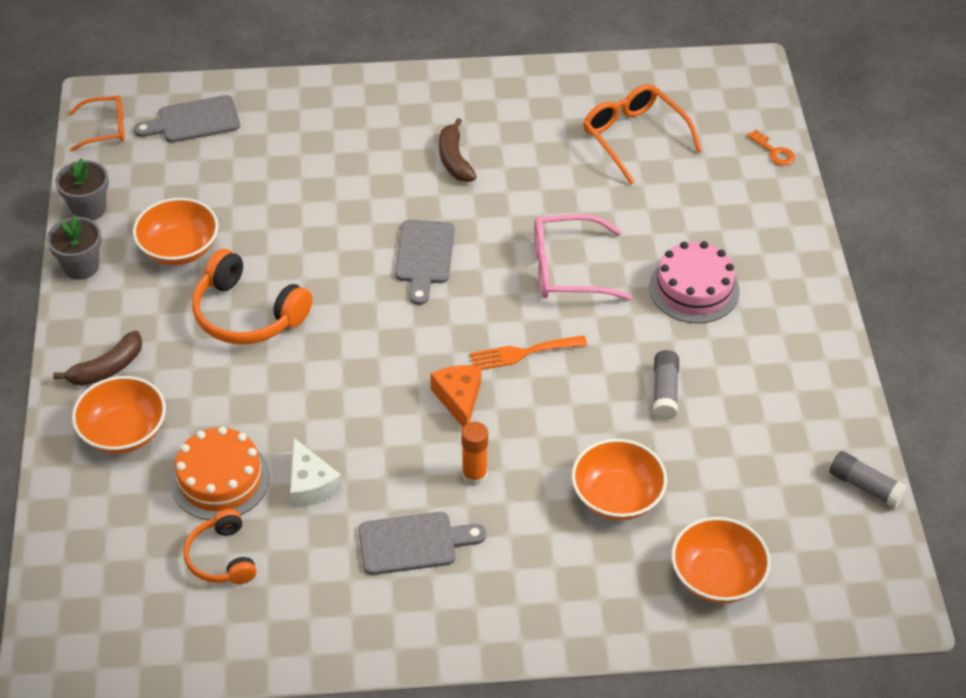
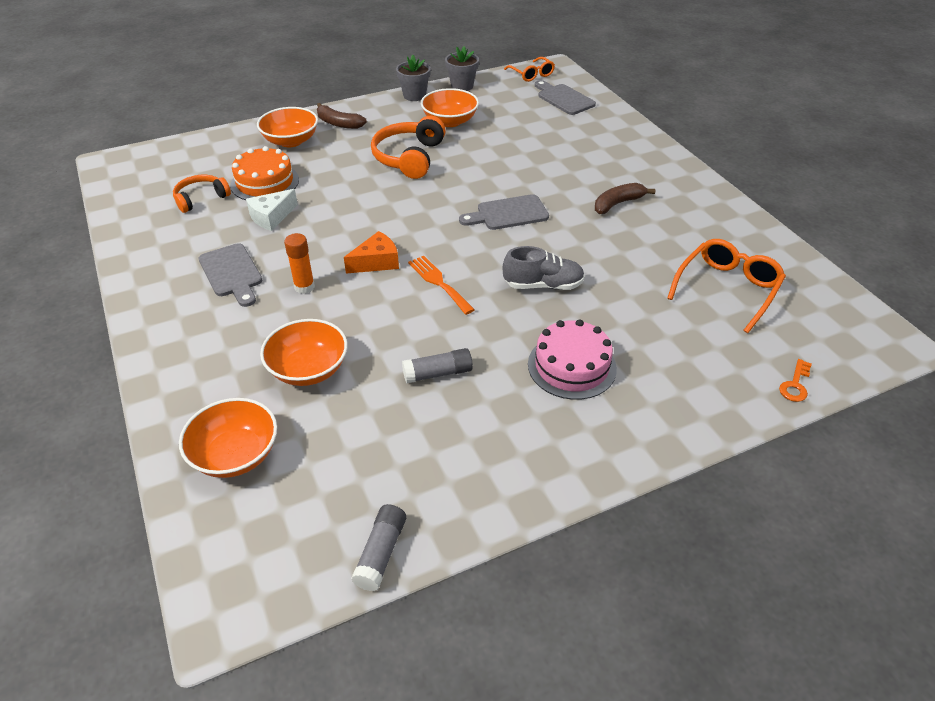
camera: 70 degrees right, 5 degrees down
pink glasses [534,214,632,300] -> grey shoe [503,246,585,290]

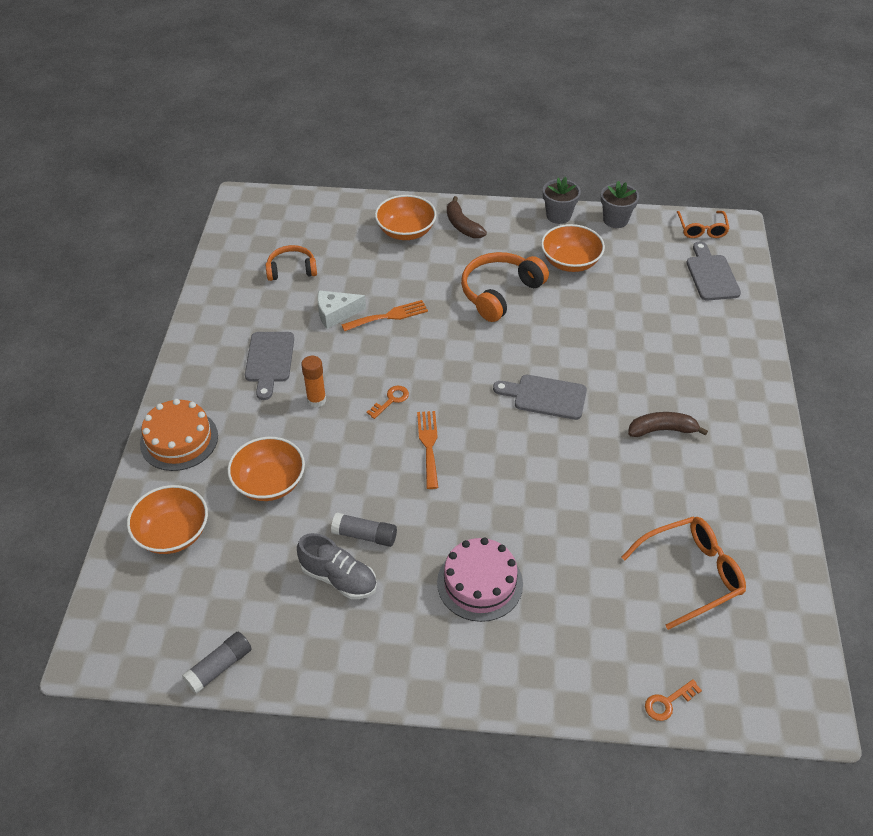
camera: 30 degrees right, 5 degrees up
orange cake [230,146,299,200] -> orange cake moved to [140,399,218,471]
orange cheese [344,231,399,274] -> orange key [367,386,409,419]
grey shoe [503,246,585,290] -> grey shoe moved to [297,533,377,599]
none -> orange fork [341,300,428,331]

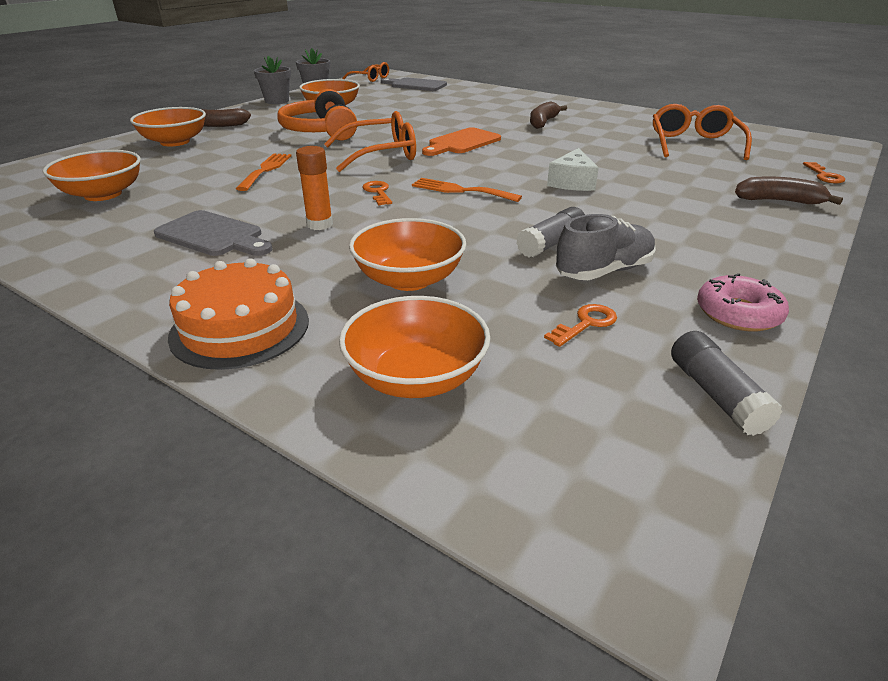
camera: 60 degrees left, 15 degrees down
orange headphones [266,245,317,281] -> orange bowl [43,150,141,201]
white cheese [317,291,366,329] -> white cheese moved to [547,148,599,191]
pink cake [437,538,523,622] -> none
grey cutting board [493,375,587,420] -> orange cutting board [422,127,501,156]
none -> orange glasses [324,111,416,172]
none -> orange key [544,304,617,347]
none -> pink donut [697,273,789,332]
none -> brown banana [735,176,843,205]

